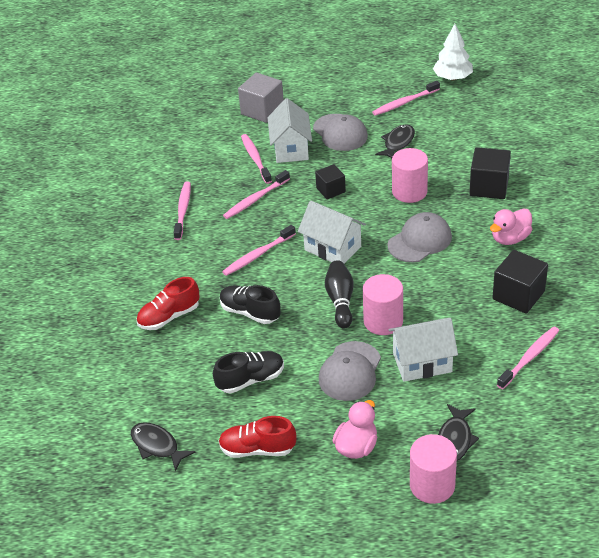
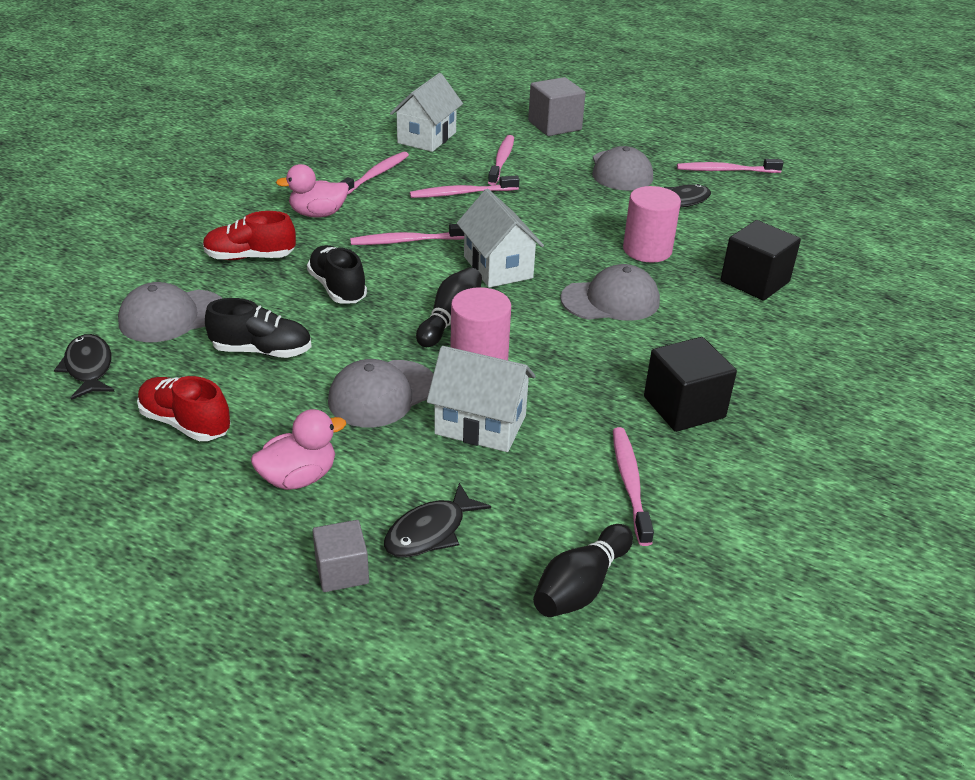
camera: 25 degrees right, 5 degrees down
white house [268,98,312,163] -> white house moved to [390,73,463,152]
black cube [315,164,346,200] -> none
pink cylinder [410,434,457,504] -> grey cube [312,520,369,592]
white tree [433,24,473,80] -> none
pink duck [490,208,532,245] -> pink duck moved to [276,164,349,218]
pink toothbrush [497,326,559,389] -> pink toothbrush turned 75 degrees counterclockwise [613,427,654,546]
none -> grey cap [118,282,223,342]
none -> black bowling pin [533,524,633,617]

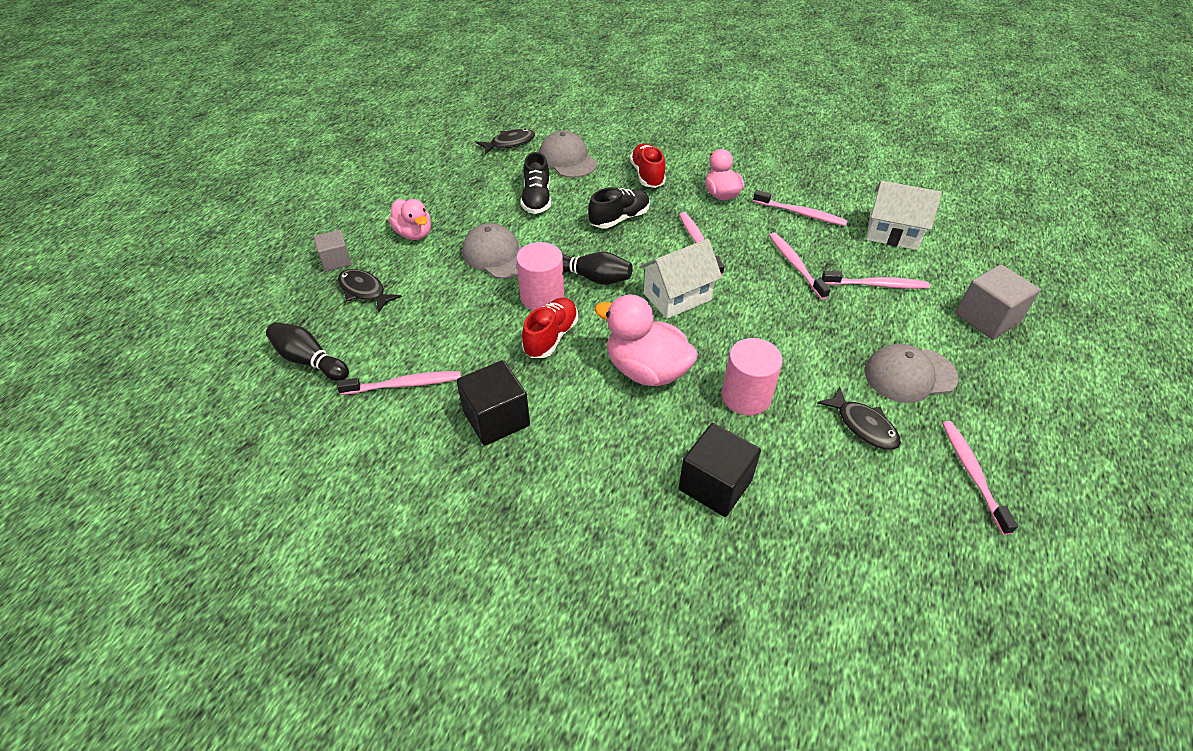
camera: 85 degrees right, 10 degrees up
red shoe [137,376,231,441] -> red shoe moved to [522,298,578,358]
white house [427,346,536,452] -> none
grey cap [560,264,660,321] -> pink duck [594,294,698,386]

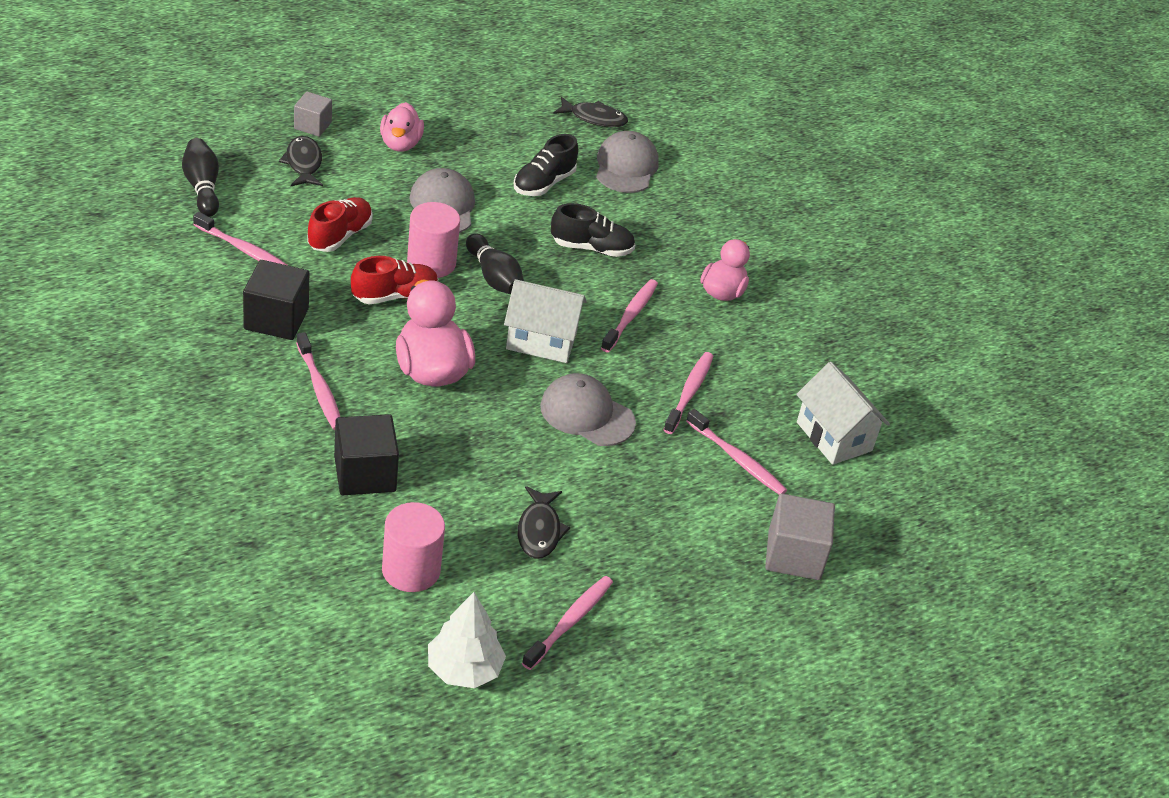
camera: 35 degrees right, 5 degrees down
red shoe [630,143,666,188] -> red shoe moved to [308,197,373,252]
pink cylinder [722,338,783,416] -> pink cylinder moved to [382,502,445,592]
pink toothbrush [753,190,848,226] -> pink toothbrush moved to [296,332,340,430]
grey cap [865,344,959,403] -> grey cap moved to [540,373,636,446]
none -> white tree [428,592,506,688]

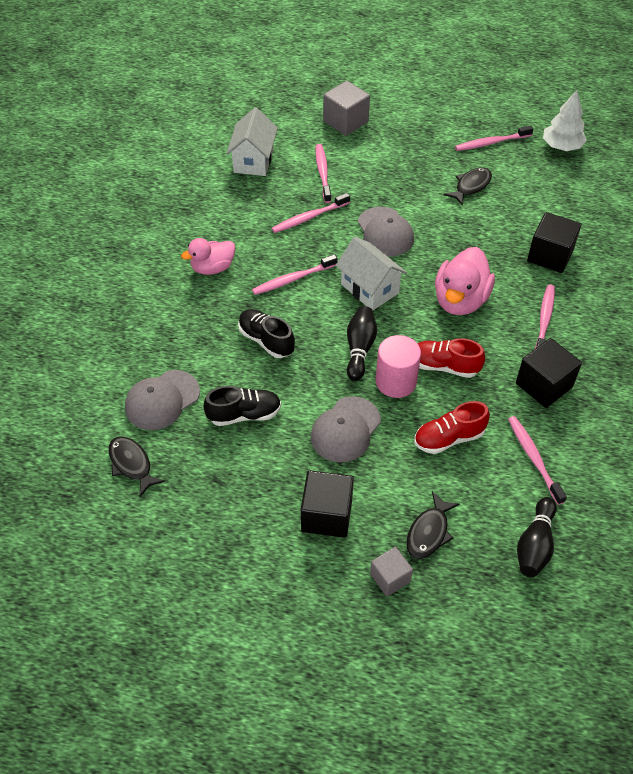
camera: 135 degrees left, 10 degrees up
pink duck [380,102,424,152] -> black cube [301,470,354,538]
pink cylinder [382,502,445,592] -> none

